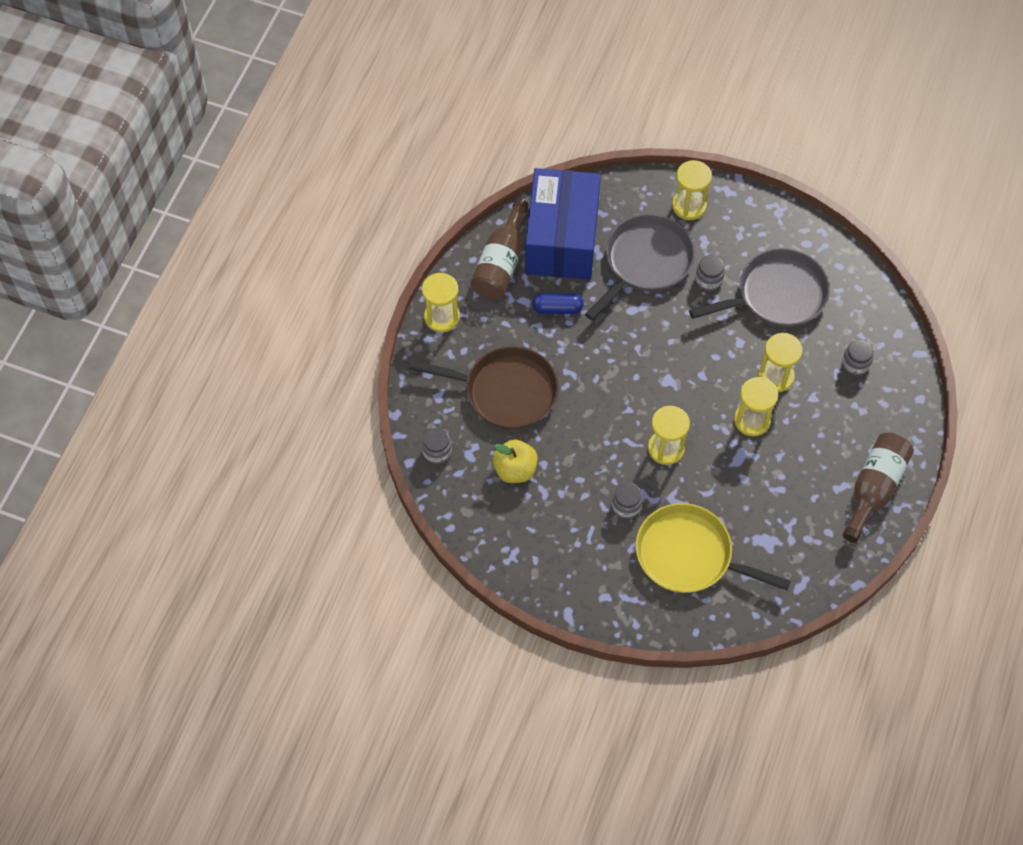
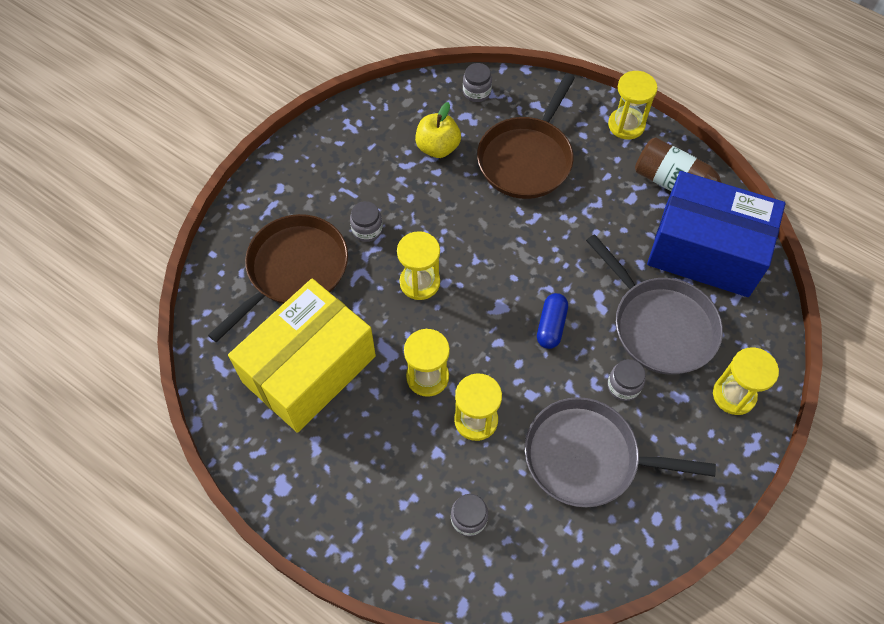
camera: 105 degrees right, 0 degrees up
blue capsule [532,293,584,314] -> blue capsule moved to [537,293,568,349]
yellow pan [636,503,791,593] -> brown pan [208,214,348,342]
grey pan [689,248,830,328] -> grey pan turned 105 degrees clockwise [525,397,716,508]
brown bottle [843,433,914,543] -> none
none -> yellow box [228,279,376,433]

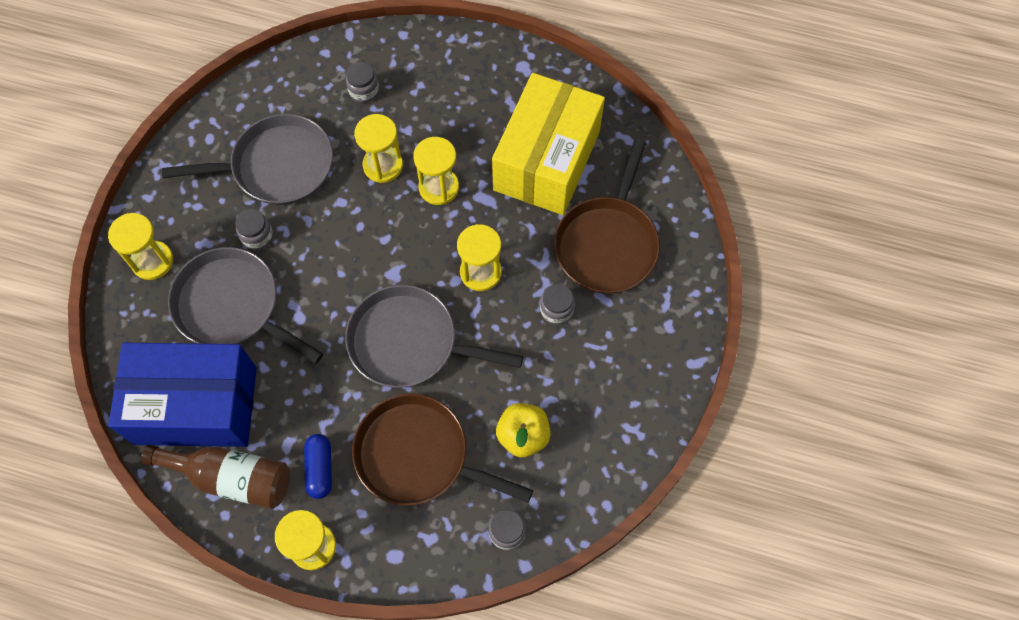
camera: 160 degrees right, 5 degrees up
brown pan [477,73,575,199] -> brown pan turned 75 degrees counterclockwise [352,394,533,506]
blue capsule [537,293,568,349] -> blue capsule moved to [304,434,332,499]
none -> grey pan [345,285,523,388]

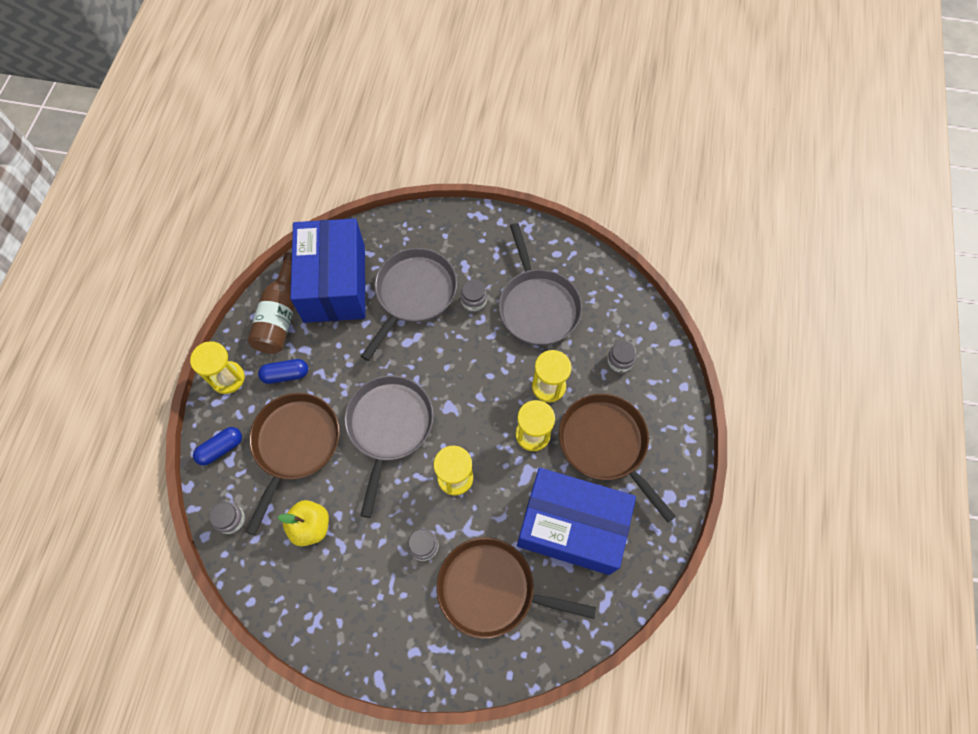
camera: 85 degrees right, 0 degrees up
yellow hourglass [108,213,173,280] -> none
yellow box [492,73,605,215] -> blue box [517,468,636,575]
none -> blue capsule [193,427,242,466]
none -> brown pan [559,394,676,523]

